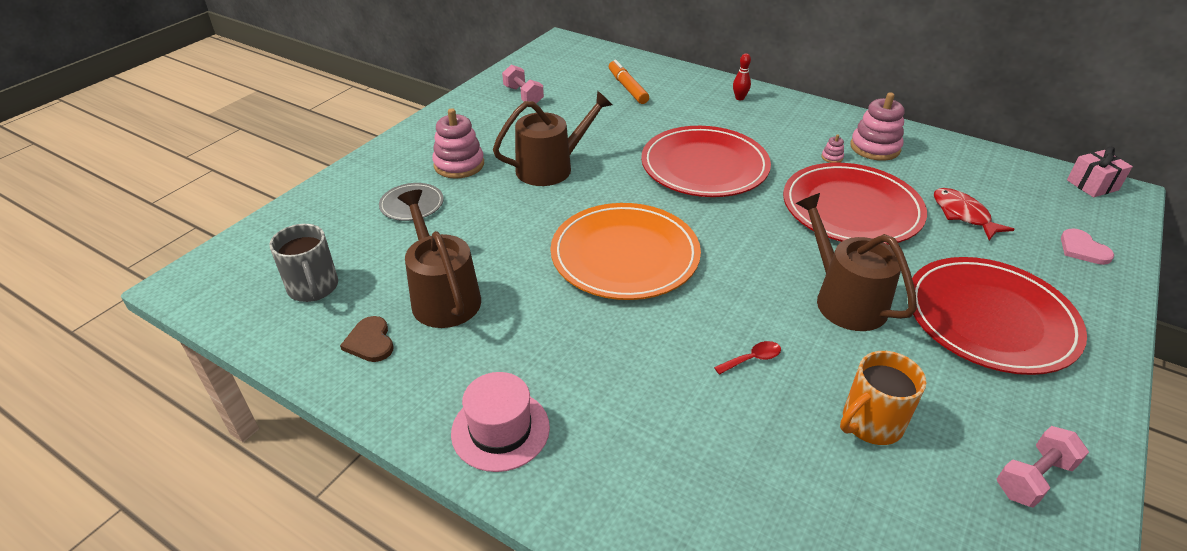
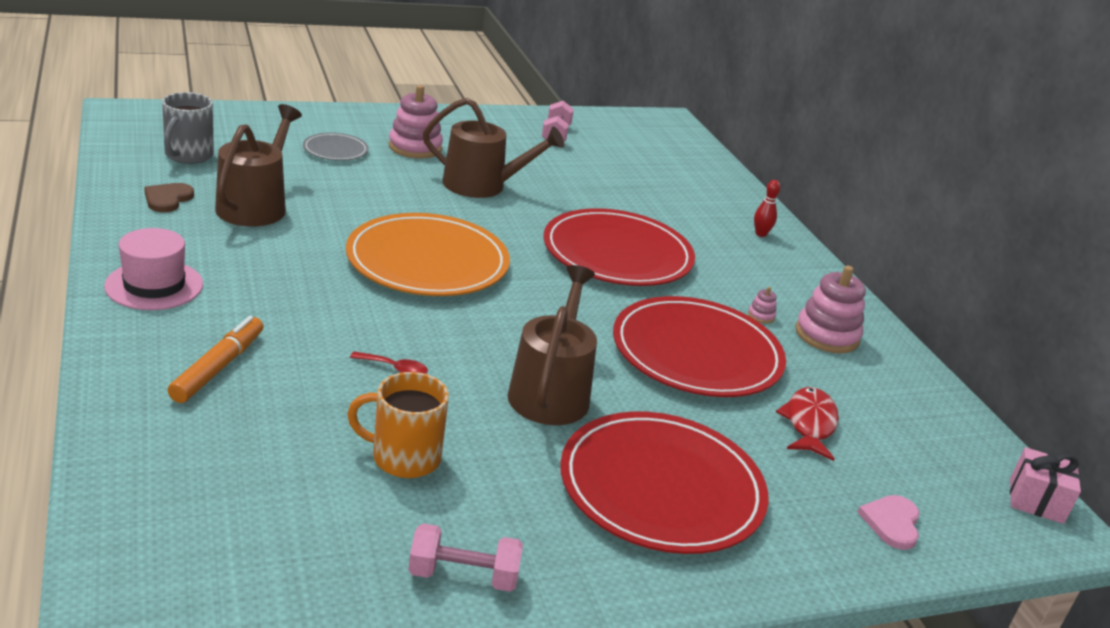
camera: 35 degrees right, 10 degrees down
orange marker [609,60,649,104] -> orange marker moved to [168,316,264,403]

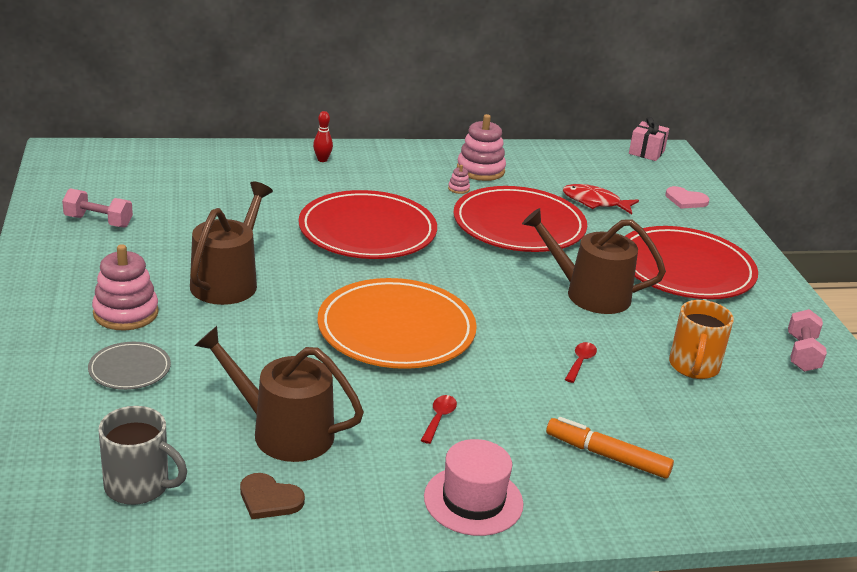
camera: 80 degrees left, 0 degrees up
none -> red spoon [421,395,457,444]

